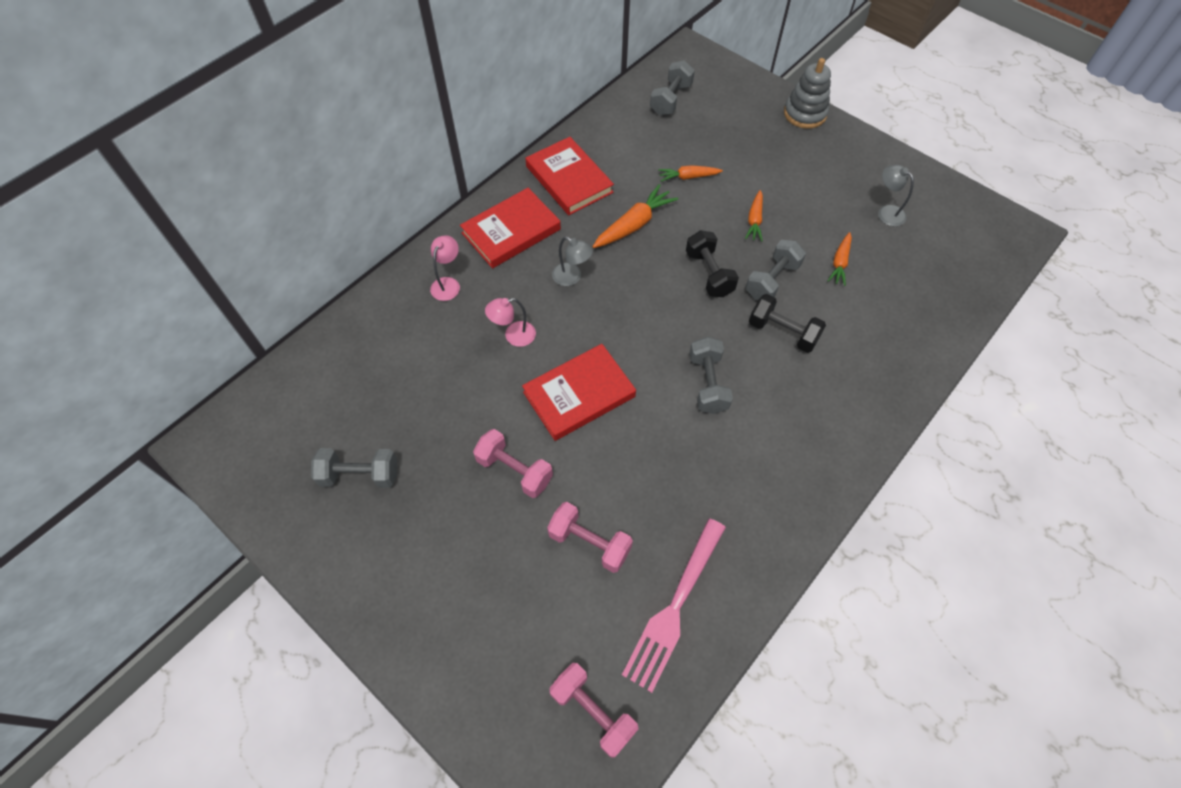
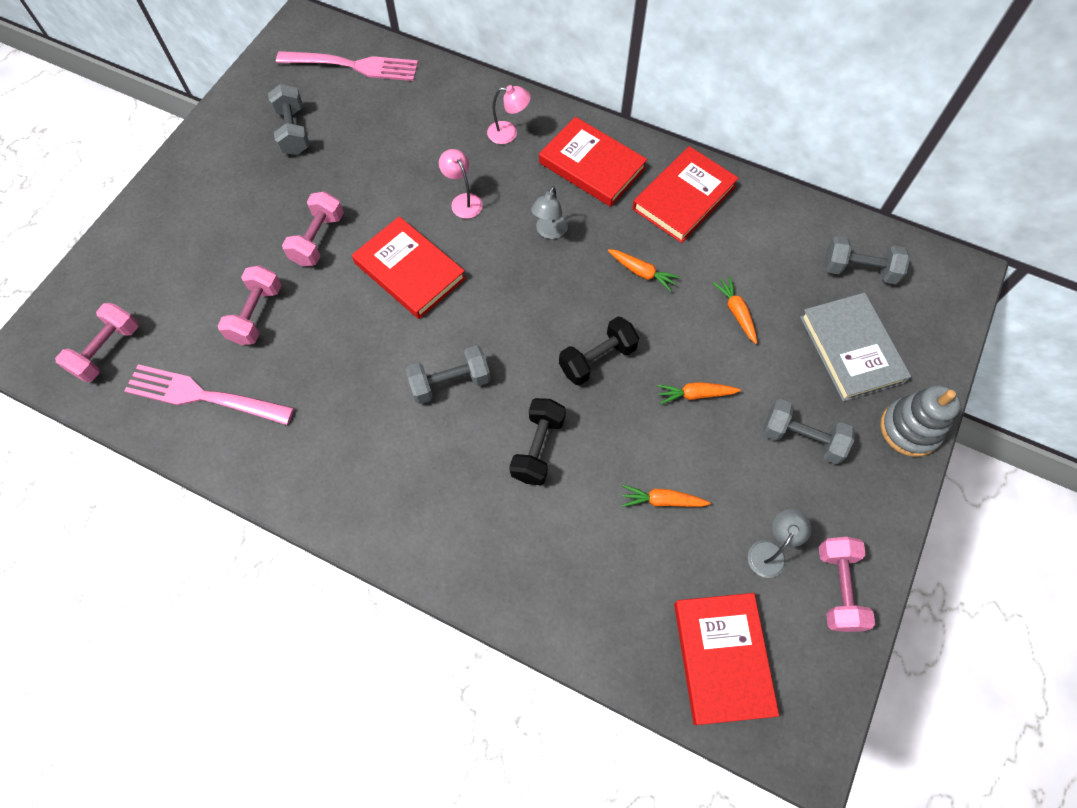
camera: 75 degrees right, 5 degrees up
orange carrot [592,184,678,248] -> orange carrot [608,249,680,292], size x0.63
grey dumbbell [746,240,806,300] -> grey dumbbell moved to [763,399,855,464]
none -> pink fork [276,51,418,81]
none -> red book [674,593,779,725]
none -> grey book [800,293,911,402]
none -> pink dumbbell [819,537,875,632]

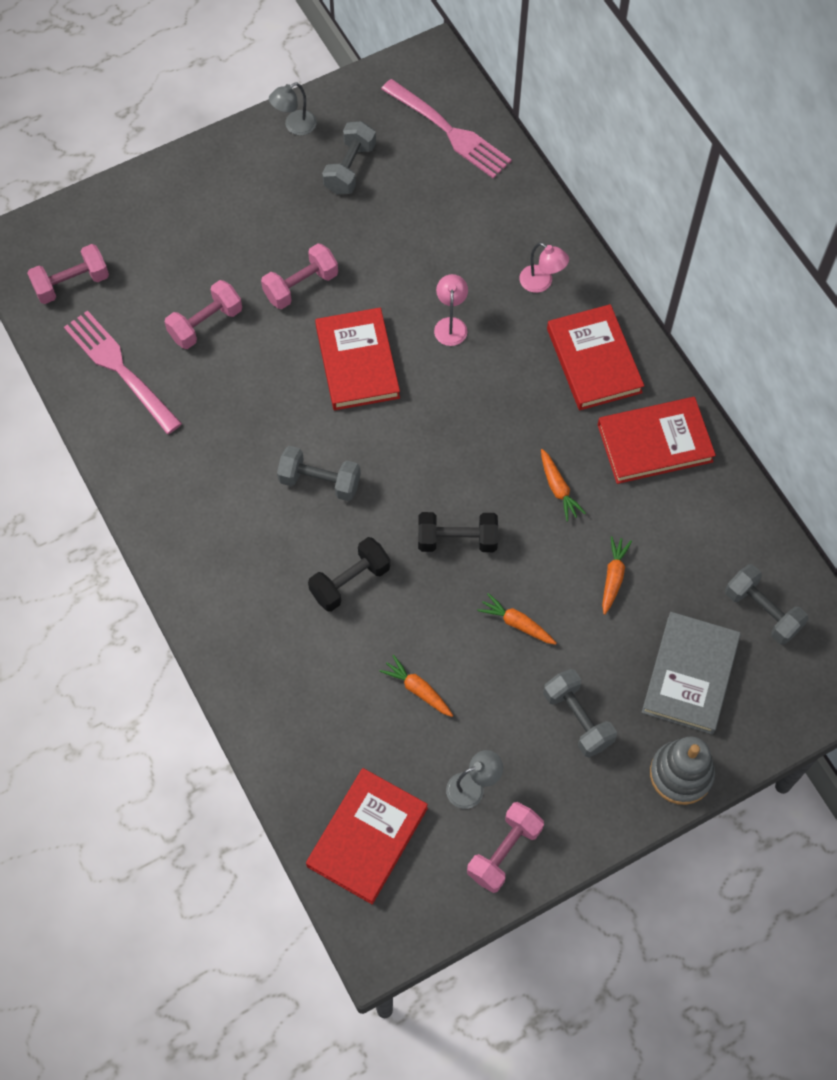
camera: 35 degrees right, 0 degrees up
grey lamp [531,186,568,239] -> grey lamp moved to [269,83,317,135]

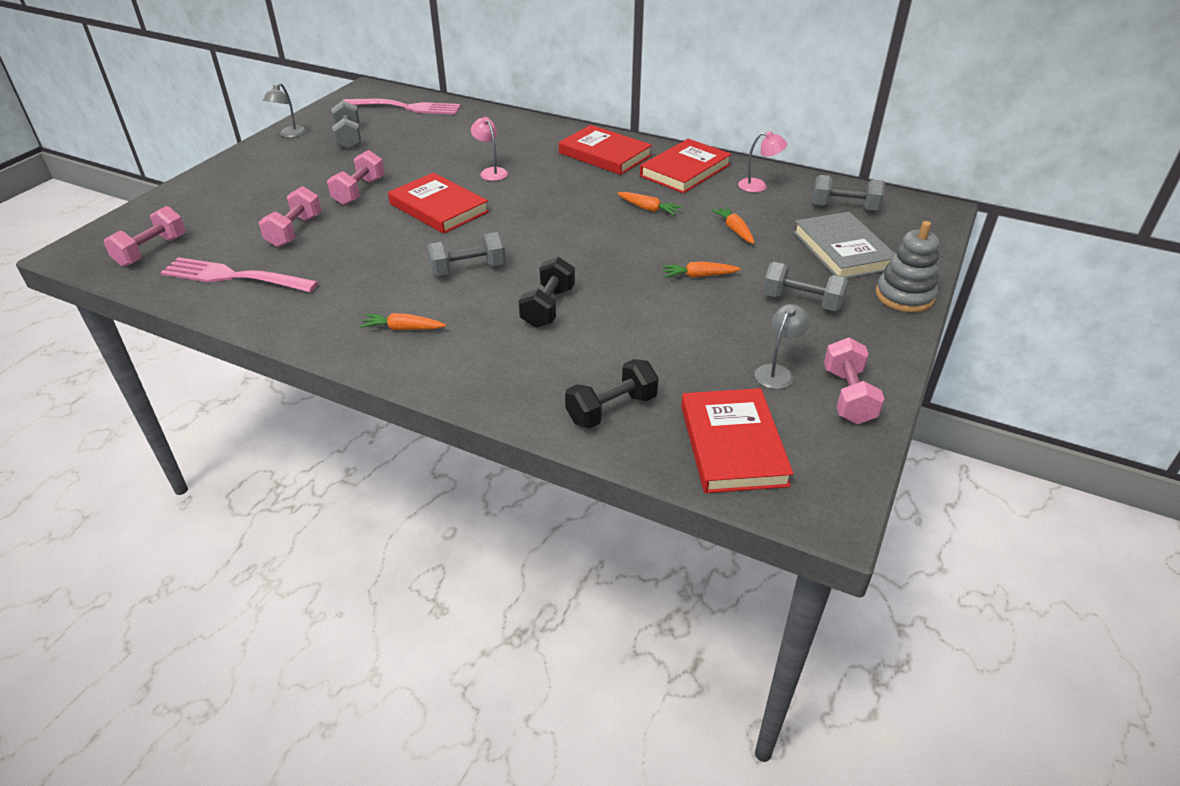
camera: 35 degrees left, 25 degrees down
orange carrot [379,655,453,717] -> orange carrot moved to [360,313,446,330]
black dumbbell [418,512,498,552] -> black dumbbell moved to [565,359,659,428]
pink lamp [520,242,569,293] -> pink lamp moved to [738,131,787,192]

